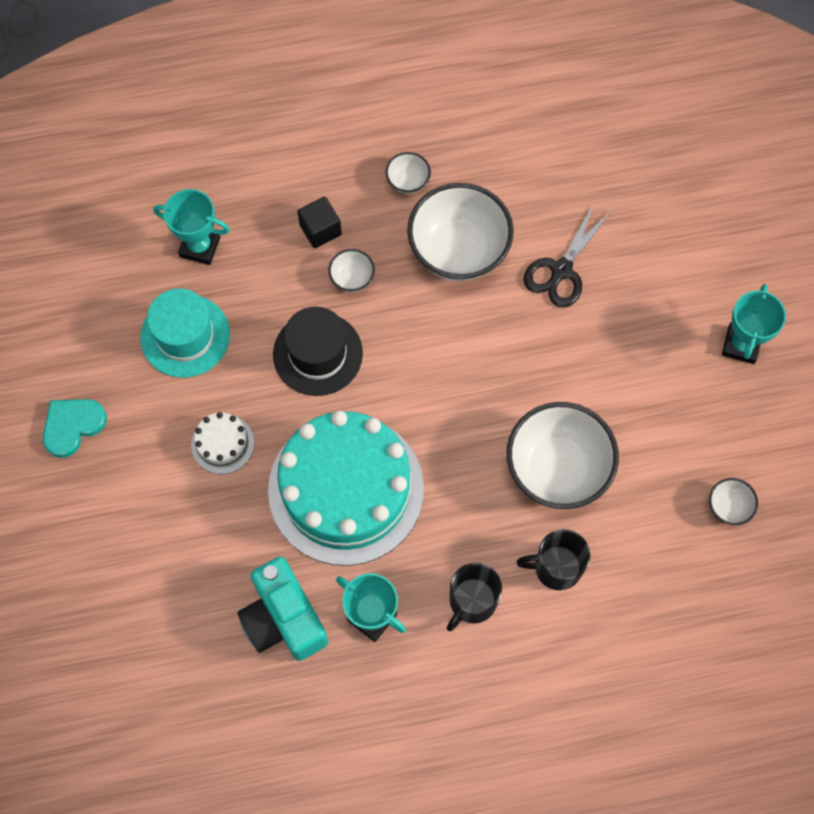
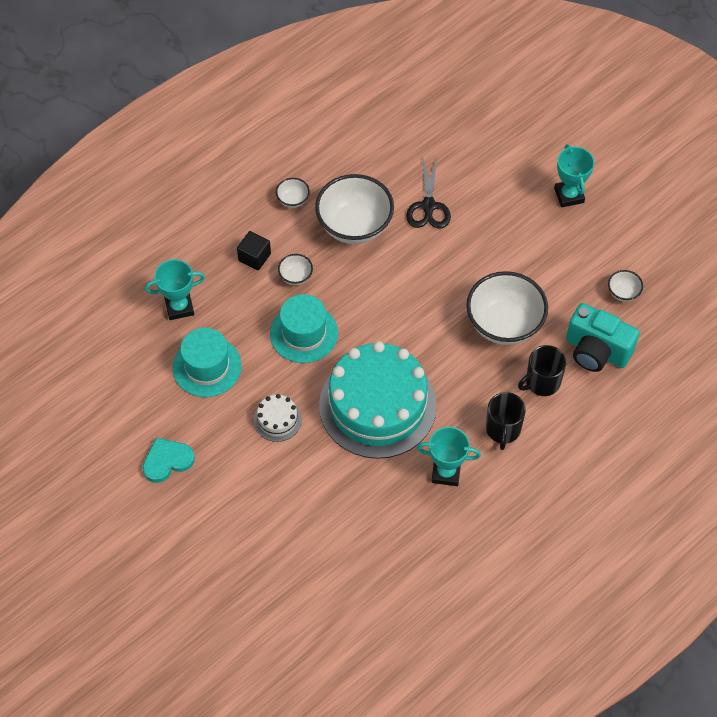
camera: 30 degrees left, 10 degrees down
turquoise heart [43,399,107,458] -> turquoise heart turned 45 degrees clockwise [142,438,195,483]
turquoise camera [237,557,328,661] -> turquoise camera moved to [566,303,640,372]
black hat [273,307,363,396] -> turquoise hat [270,294,338,363]

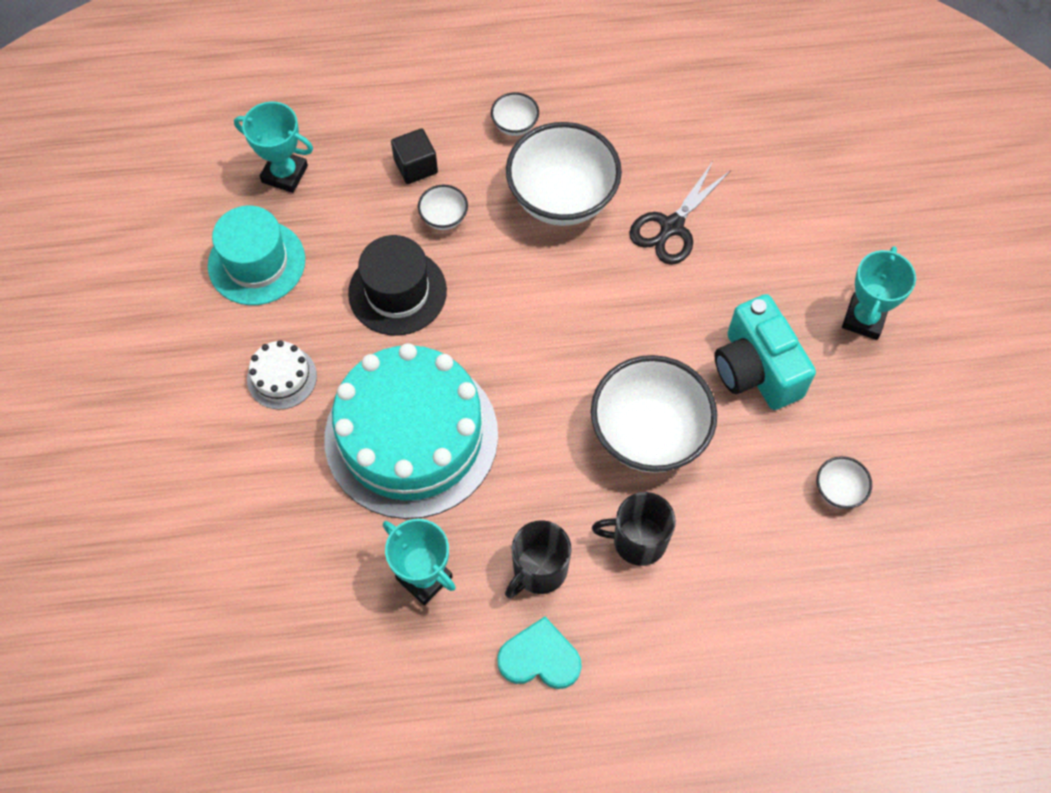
camera: 35 degrees right, 5 degrees up
turquoise heart [142,438,195,483] -> turquoise heart moved to [497,616,582,689]
turquoise hat [270,294,338,363] -> black hat [348,235,447,335]
turquoise camera [566,303,640,372] -> turquoise camera moved to [714,294,816,410]

